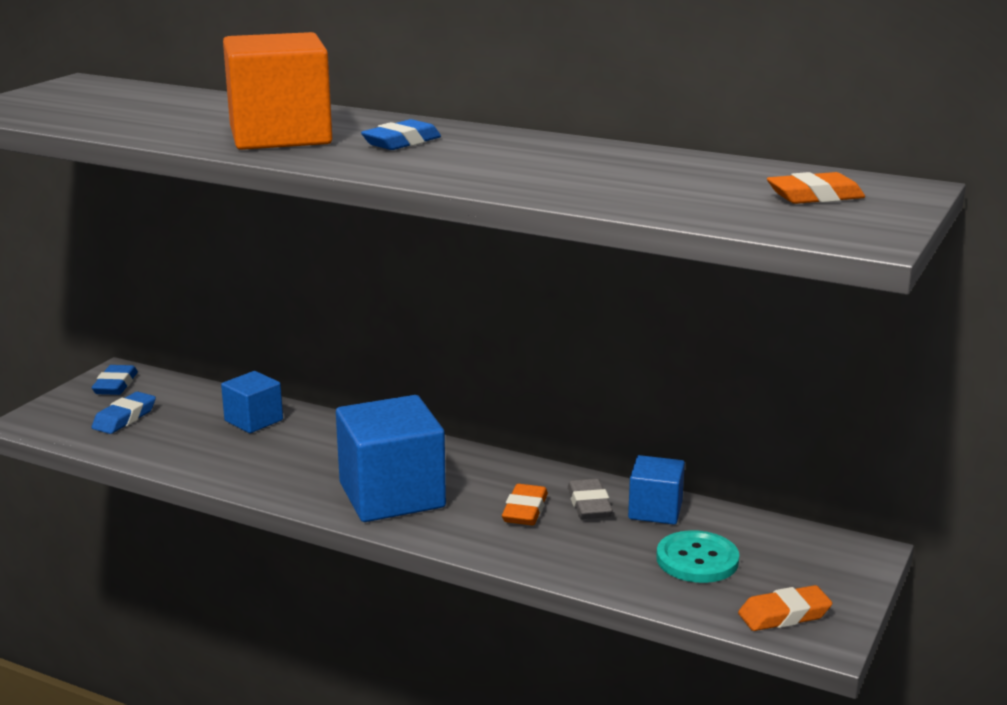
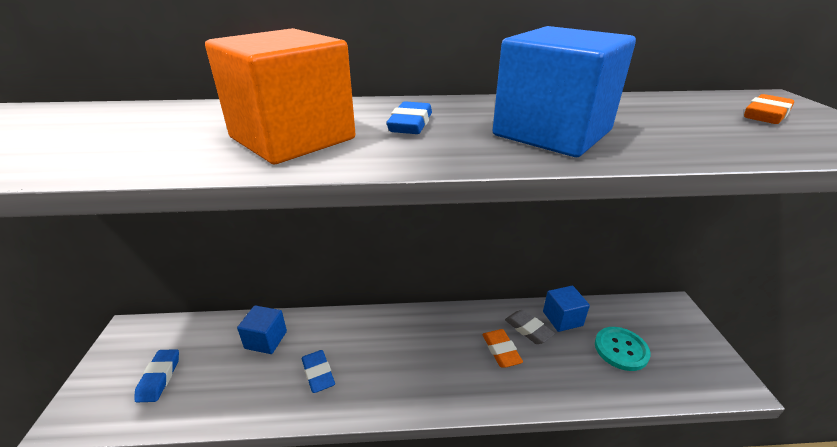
camera: 30 degrees left, 10 degrees up
blue eraser [92,365,138,395] -> blue eraser moved to [302,350,335,393]
blue cube [336,395,446,522] -> blue cube moved to [493,26,636,157]
orange eraser [738,585,832,631] -> none

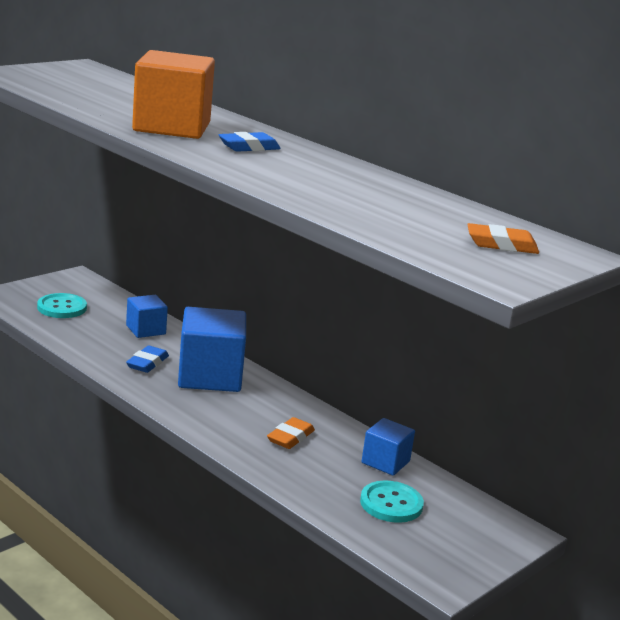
camera: 45 degrees right, 10 degrees down
blue eraser [134,349,179,402] -> turquoise button [37,293,87,318]
blue cube [493,26,636,157] -> blue cube moved to [178,307,246,392]
grey eraser [505,310,555,344] -> none

